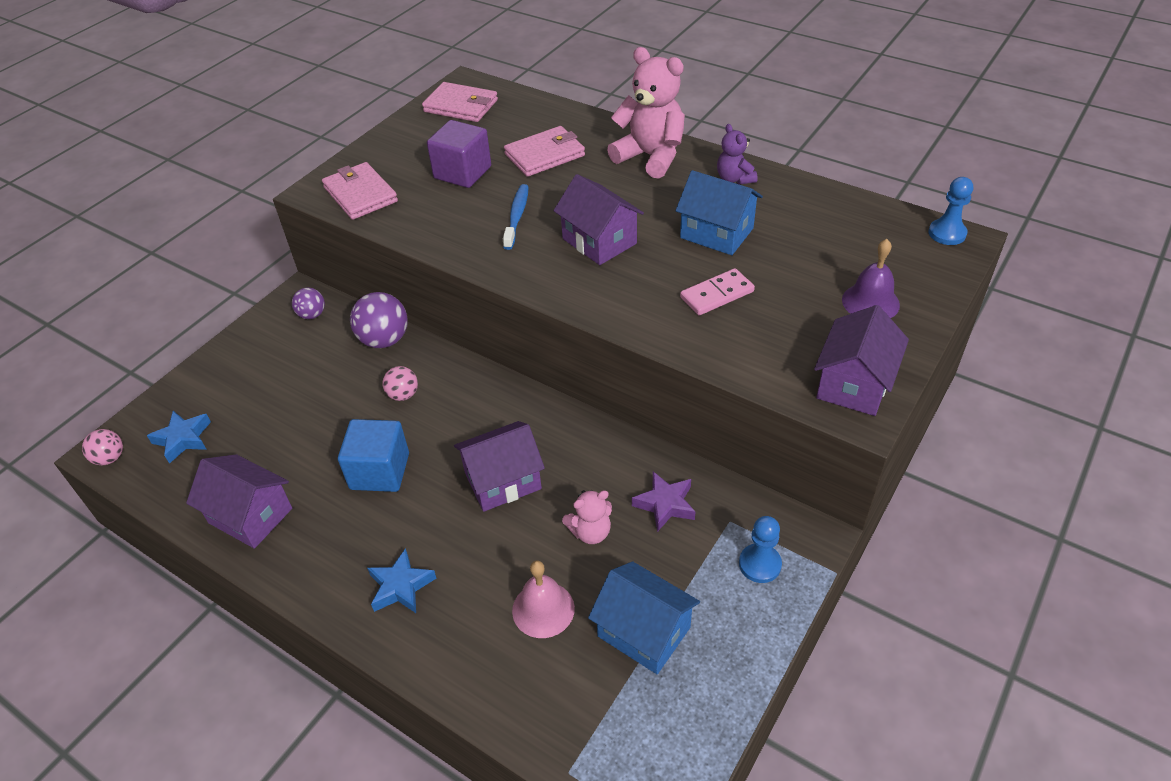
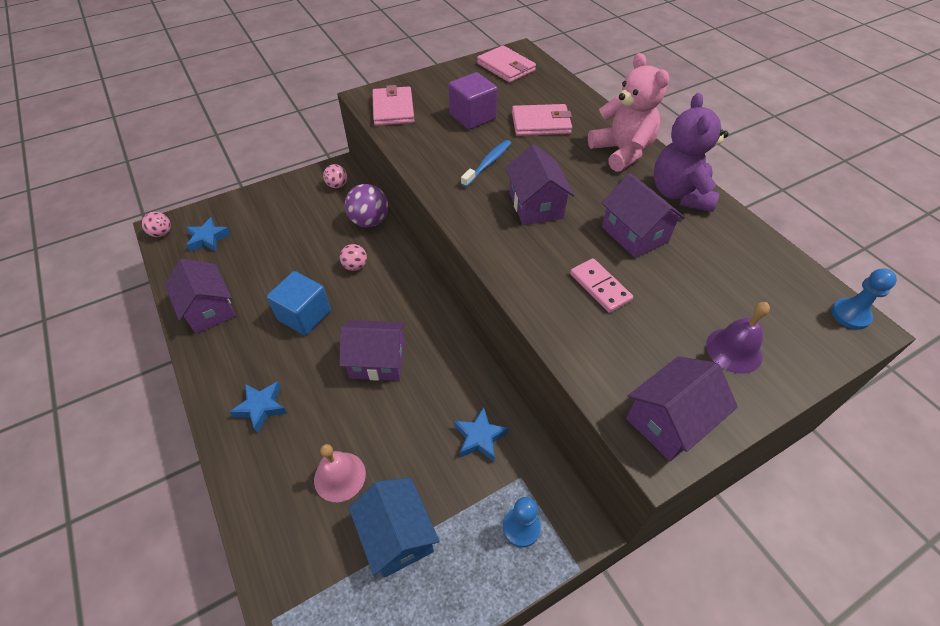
camera: 25 degrees right, 5 degrees up
purple ball [292,288,325,319] -> pink ball [323,164,347,188]
pink teddy bear [562,490,612,544] -> none
purple star [632,471,695,532] -> blue star [454,407,509,462]
blue house [675,170,763,255] -> purple house [602,173,685,258]
pink domino [680,268,755,315] -> pink domino turned 60 degrees clockwise [570,258,633,313]
purple teddy bear [717,124,758,185] -> purple teddy bear [654,93,729,212], size x1.91

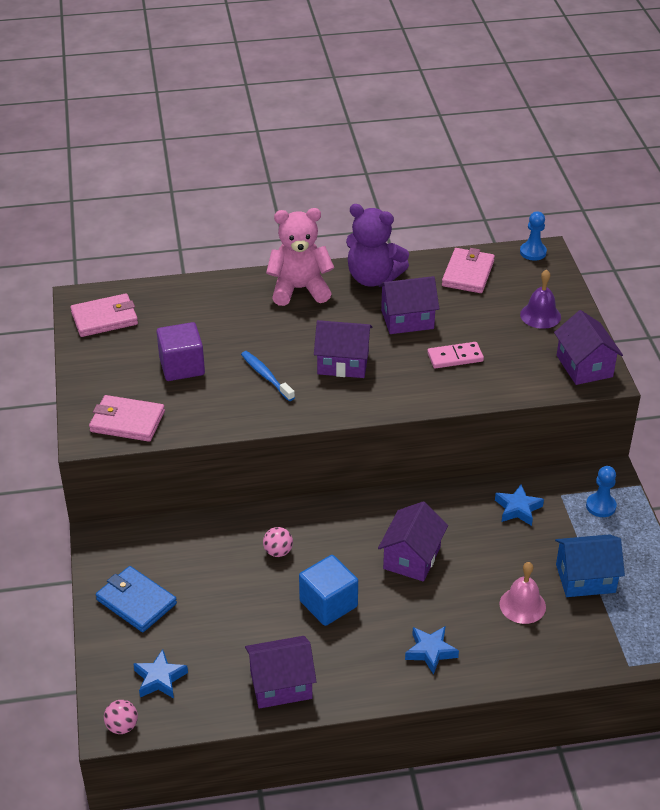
camera: 70 degrees left, 10 degrees down
pink ball [323,164,347,188] -> none
purple ball [345,184,388,227] -> none
pink wallet [512,104,572,136] -> pink wallet moved to [442,248,495,293]
none -> blue wallet [96,566,177,632]

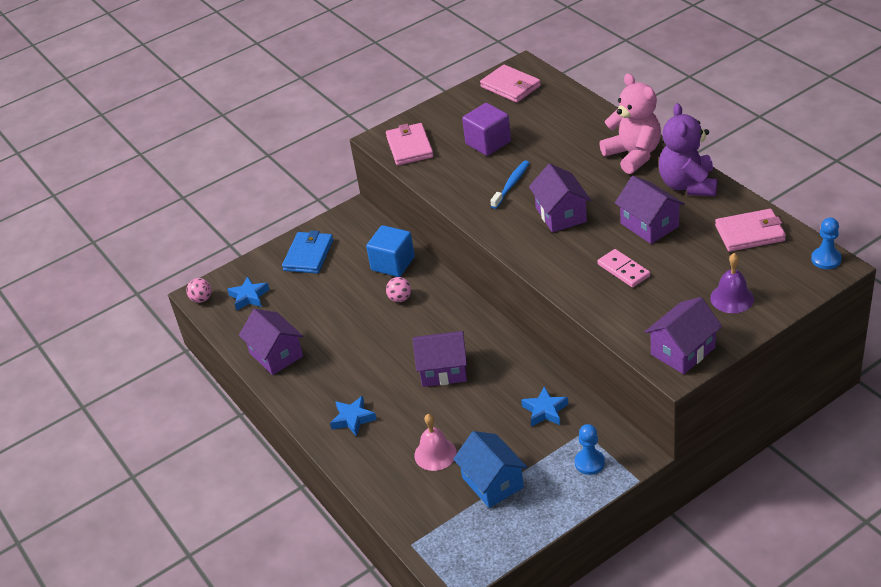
camera: 70 degrees right, 0 degrees up
blue cube [299,555,358,626] -> blue cube moved to [366,225,415,277]

